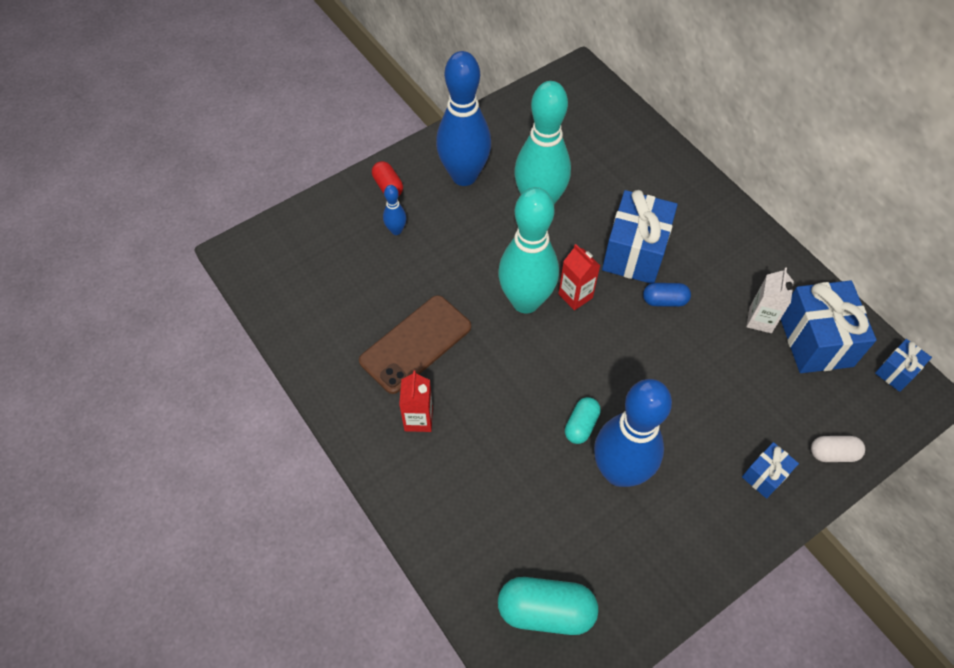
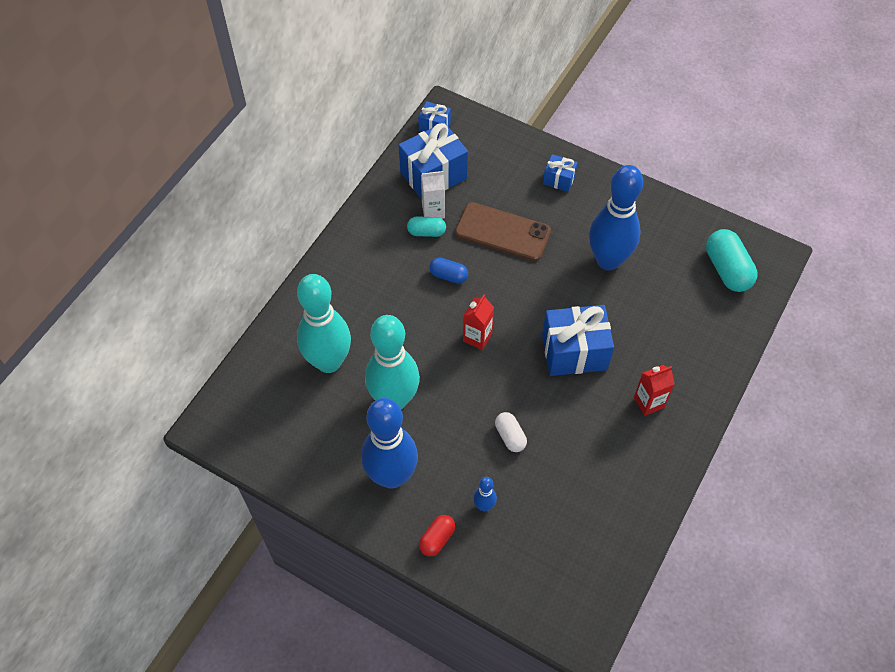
camera: 115 degrees left, 0 degrees up
brown phone [359,295,471,394] -> brown phone moved to [455,202,551,261]
turquoise bowling pin [498,187,559,313] -> turquoise bowling pin moved to [297,274,351,373]
turquoise capsule [565,397,601,444] -> turquoise capsule moved to [407,216,446,237]
blue gift [602,190,678,284] -> blue gift moved to [542,305,614,376]
blue capsule [643,283,691,307] -> blue capsule turned 45 degrees counterclockwise [429,257,468,284]
white capsule [811,436,865,462] -> white capsule moved to [495,412,527,452]

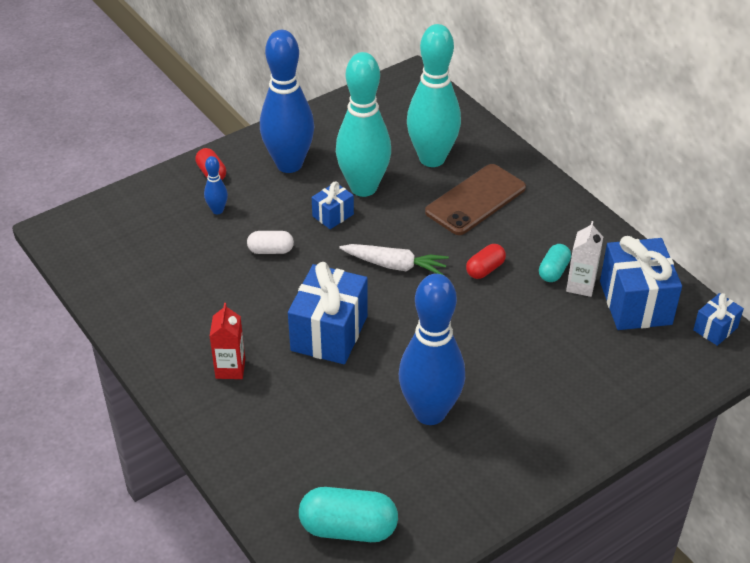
camera: 115 degrees right, 15 degrees down
blue capsule [429,257,468,284] -> red capsule [466,244,506,279]
brown phone [455,202,551,261] -> brown phone moved to [425,164,526,235]
red carton [463,294,494,350] -> white carrot [339,244,449,275]
blue gift [543,154,578,192] -> blue gift moved to [312,182,354,229]

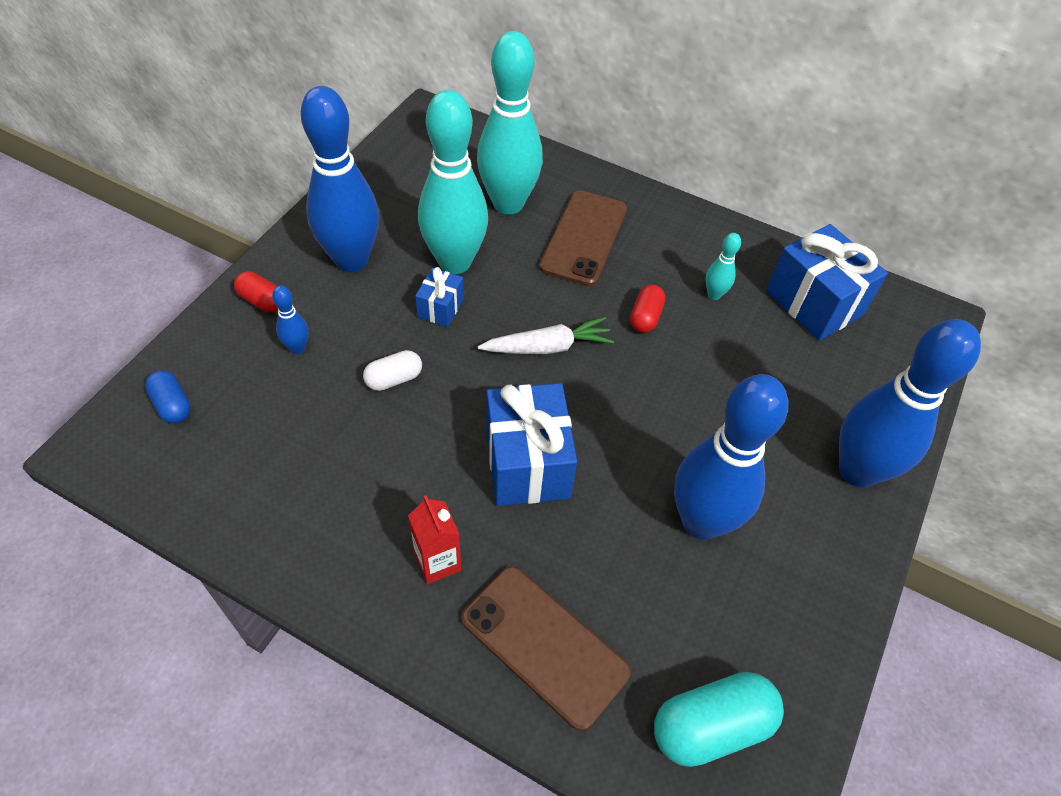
camera: 30 degrees left, 10 degrees up
turquoise capsule [539,244,571,282] -> turquoise bowling pin [706,233,741,300]
white carton [566,221,603,297] -> none
blue gift [693,293,744,346] -> none
none -> blue capsule [145,370,191,423]
none -> brown phone [461,566,631,731]
none -> blue bowling pin [839,319,981,488]

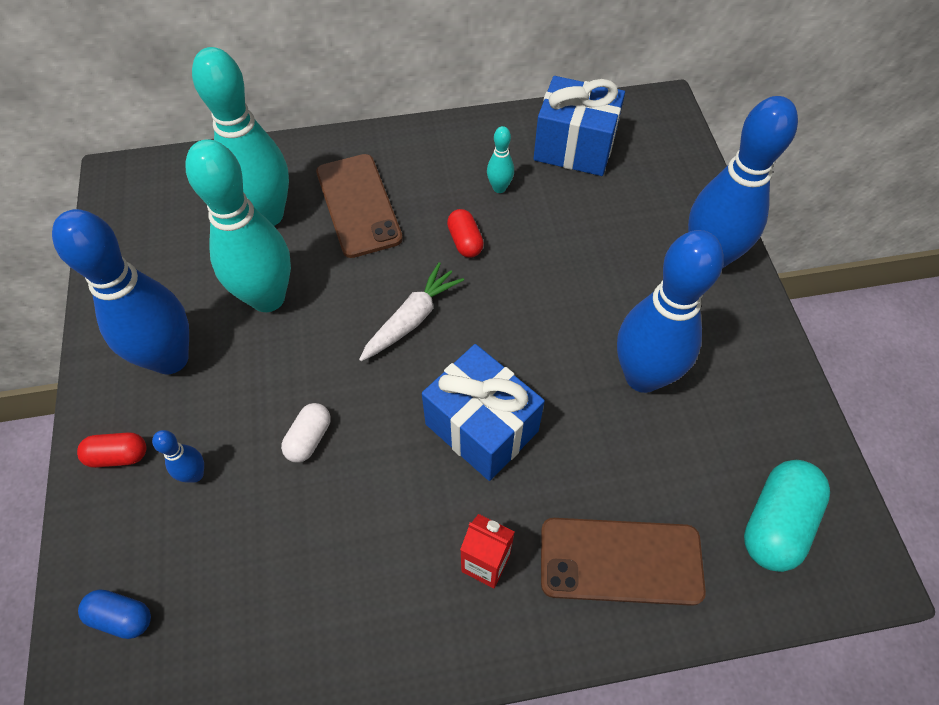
camera: 35 degrees left, 5 degrees up
blue gift [415,267,464,327] -> none

